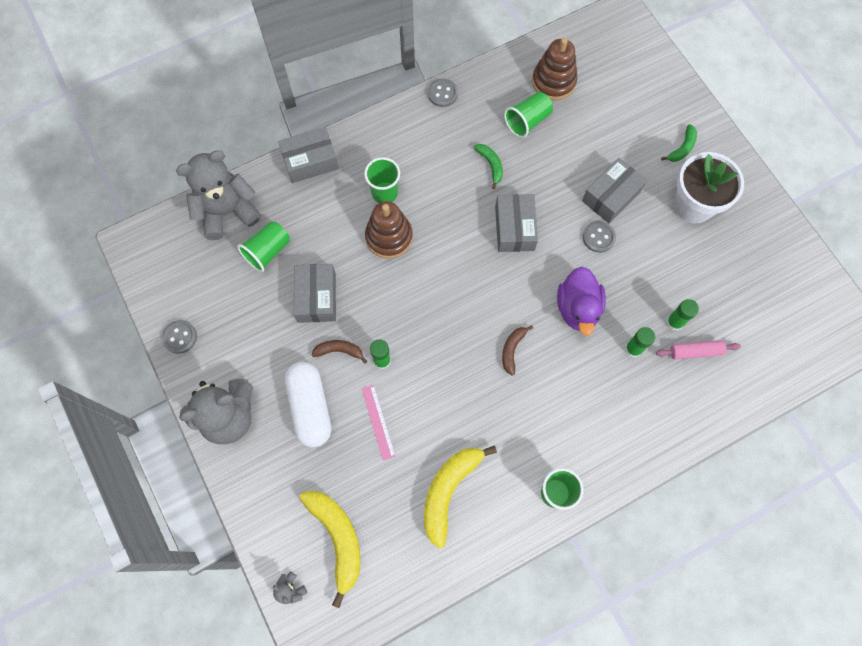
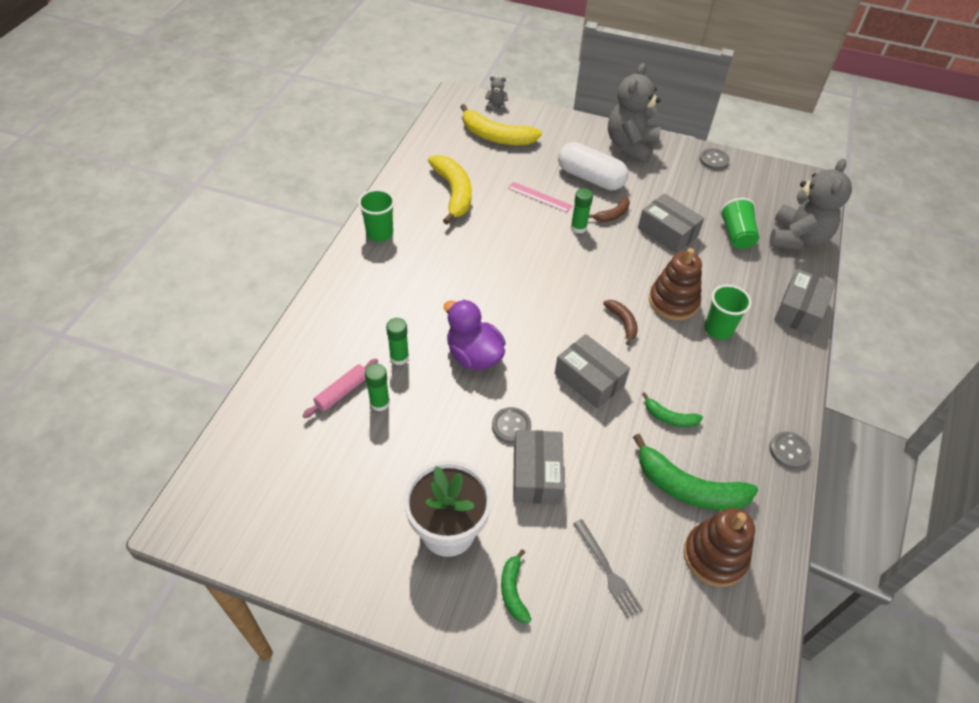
camera: 135 degrees right, 20 degrees down
brown banana [502,325,533,376] -> brown banana moved to [603,300,638,345]
green cup [504,92,553,138] -> green banana [633,434,758,510]
none -> grey fork [573,519,643,619]

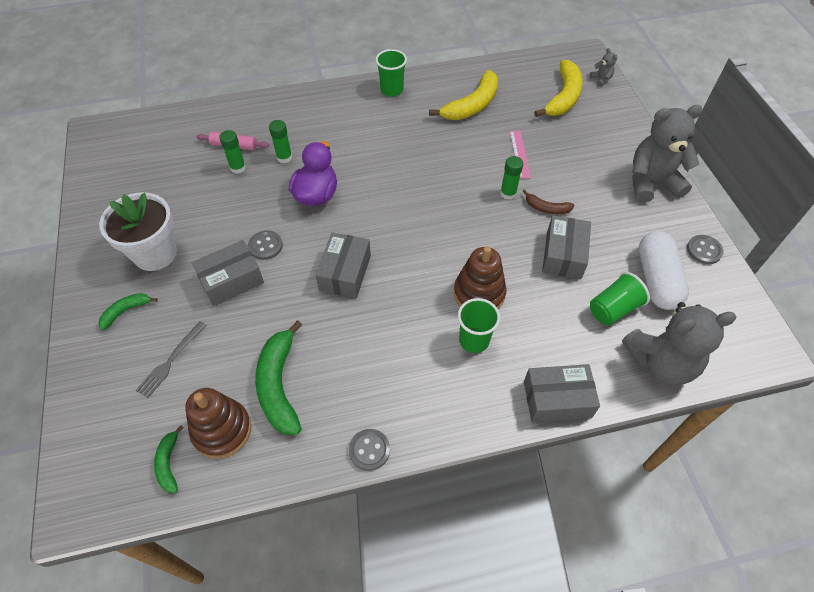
camera: 60 degrees right, 5 degrees up
yellow banana [460,104,542,145] -> yellow banana turned 150 degrees counterclockwise [534,60,583,117]
white capsule [558,142,628,190] -> white capsule moved to [639,231,689,310]
brown banana [603,300,638,345] -> none
green banana [642,392,703,427] -> green banana moved to [154,425,184,493]

